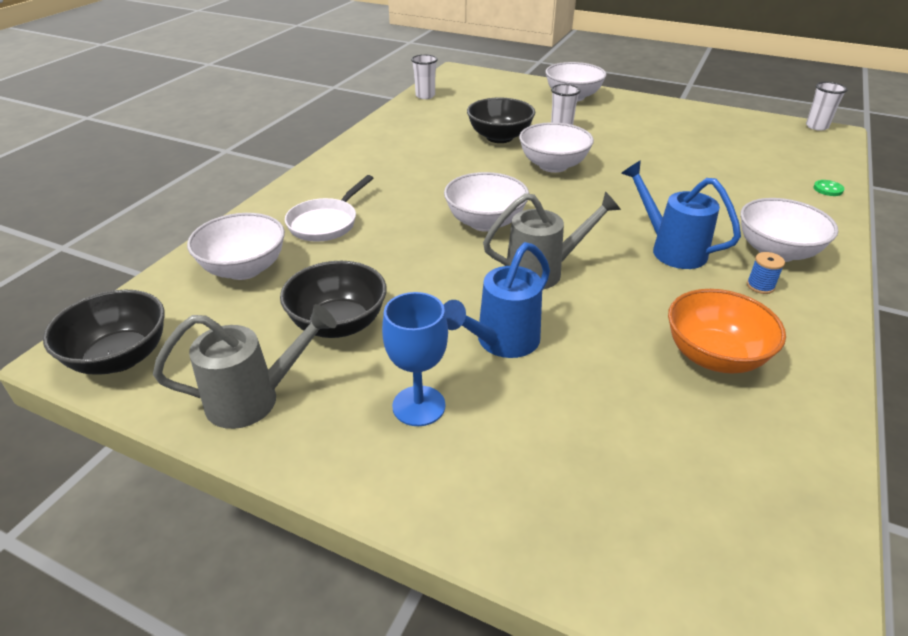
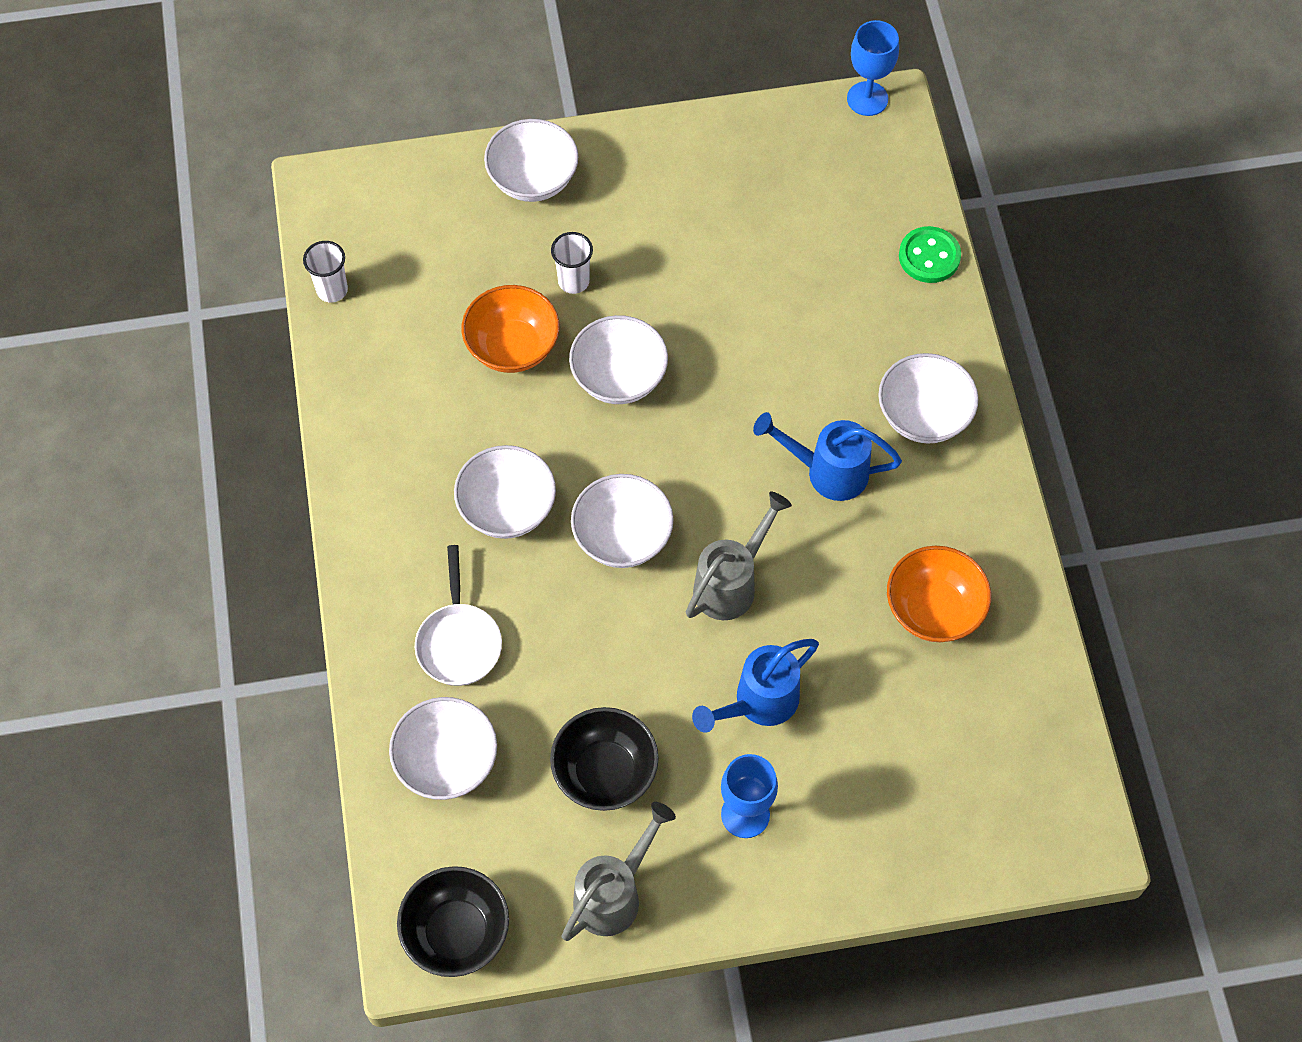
camera: 35 degrees left, 25 degrees up
blue watering can [444,242,550,358] -> blue watering can turned 45 degrees clockwise [692,639,819,733]
black bowl [467,98,535,143] -> orange bowl [462,285,560,373]
blue spool [747,252,785,294] -> none
white cup [806,82,848,131] -> blue goblet [847,20,899,116]
green button [813,180,844,196] -> green button [899,226,961,283], size x1.83
none -> white bowl [454,445,556,539]

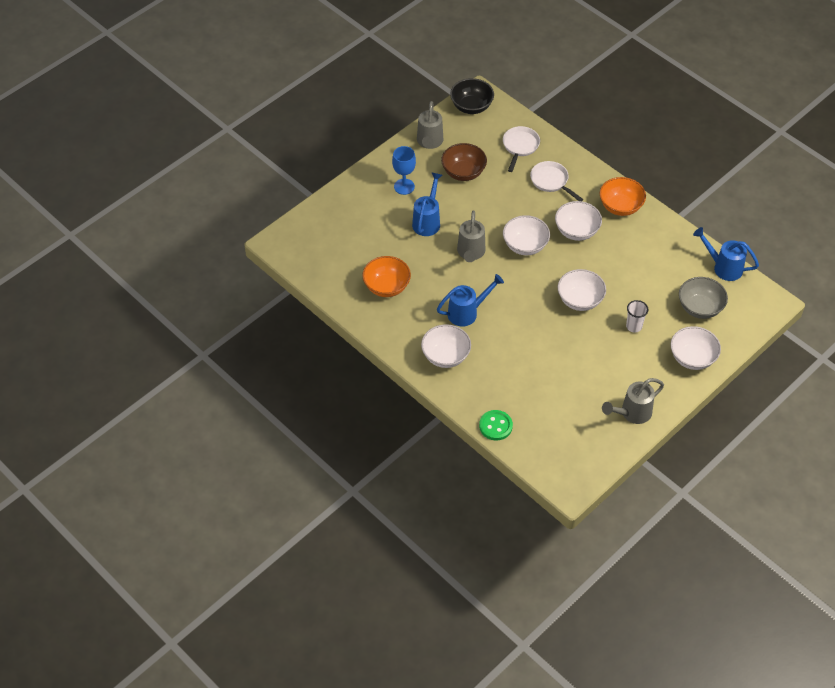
camera: 145 degrees right, 10 degrees down
white cup [303,241,348,302] -> blue watering can [693,227,759,281]
white bowl [389,697,497,800] -> white pan [503,126,540,172]
orange bowl [462,285,560,373] -> orange bowl moved to [600,177,646,216]
black bowl [550,707,659,811] -> brown bowl [441,143,487,181]
blue goblet [847,20,899,116] -> none
none -> grey watering can [602,378,664,424]
none -> grey bowl [679,277,728,319]

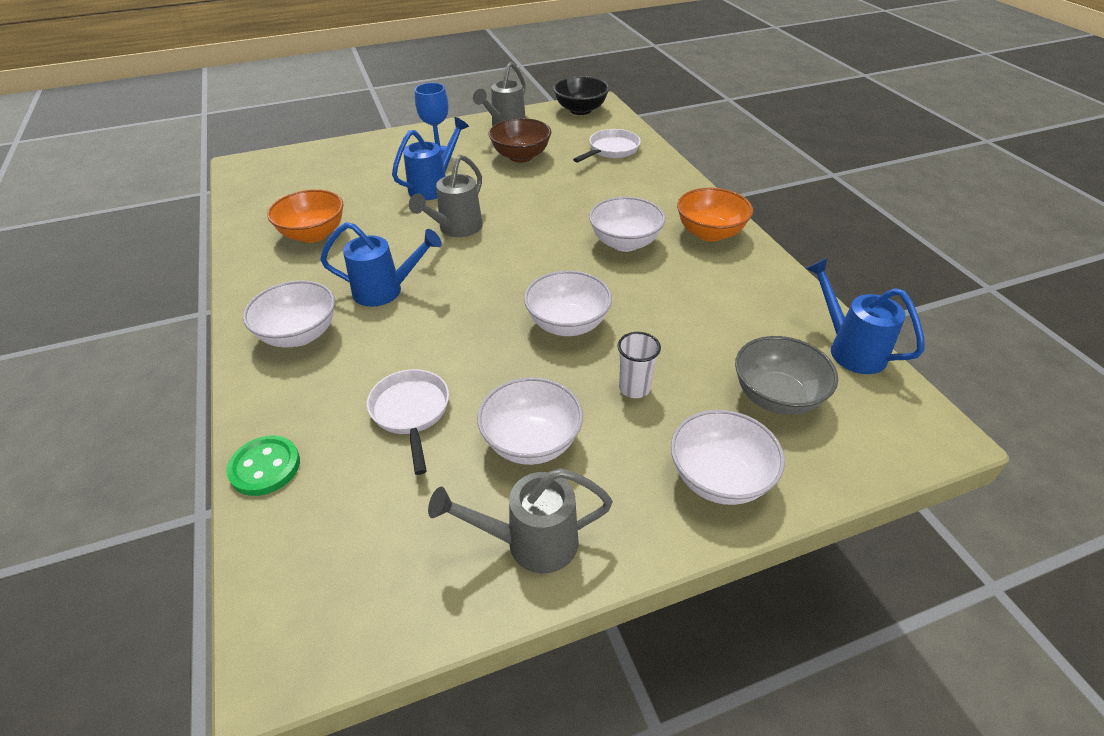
camera: 25 degrees right, 10 degrees down
white bowl [503,215,550,255] -> white bowl moved to [477,377,583,465]
white pan [530,161,584,201] -> white pan moved to [367,369,449,475]

